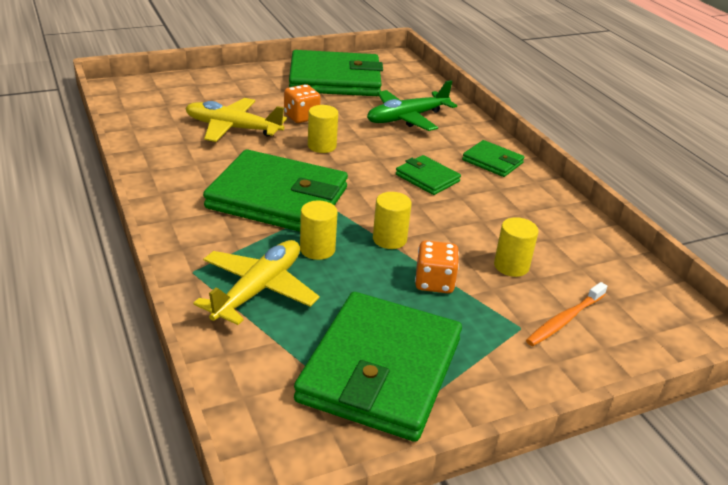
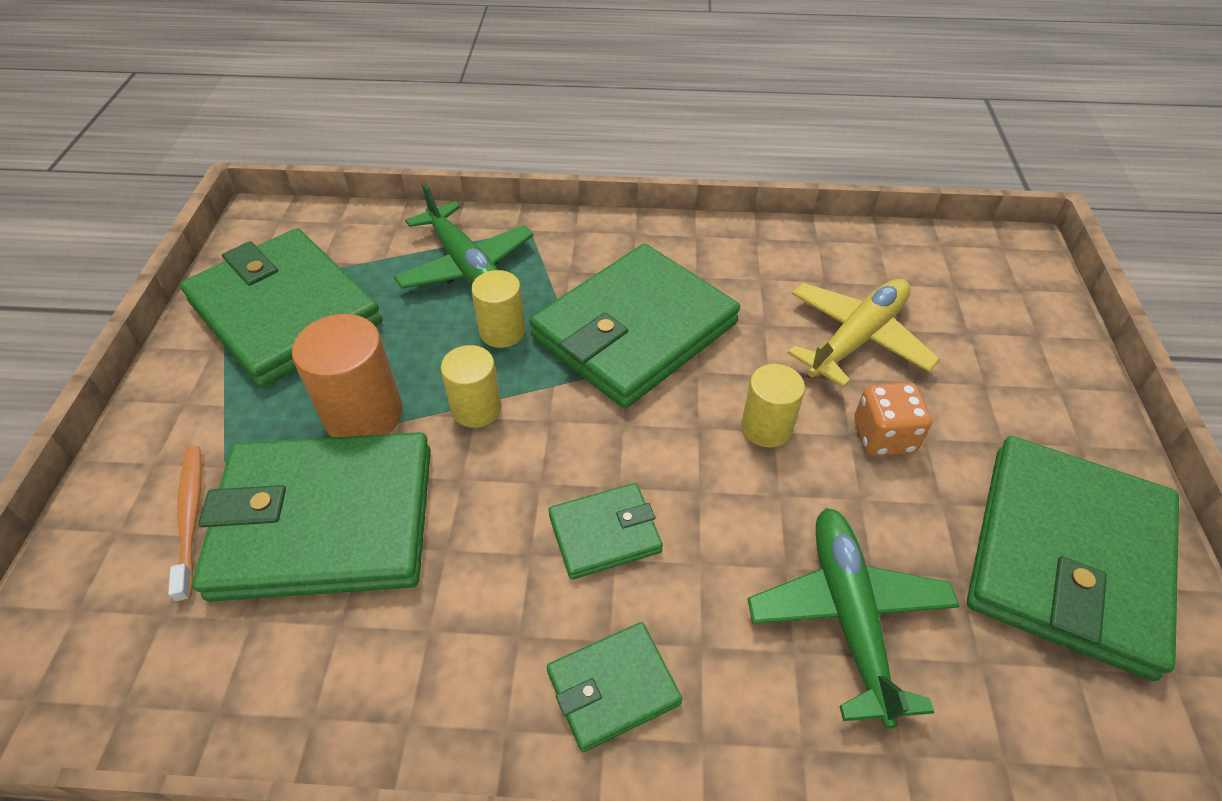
camera: 120 degrees right, 15 degrees up
yellow plane [193,240,320,325] -> green plane [394,183,534,289]
orange dice [415,240,459,293] -> orange cylinder [292,314,403,437]
yellow cylinder [494,217,538,277] -> green wallet [192,432,431,601]

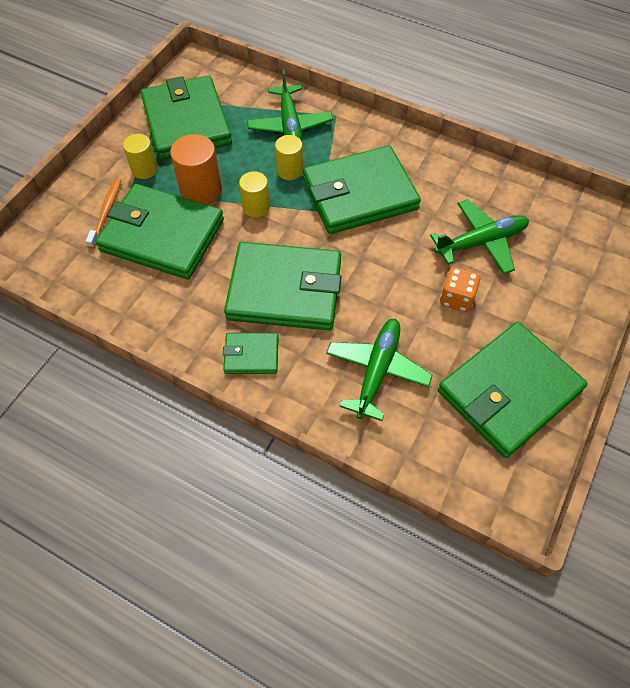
camera: 25 degrees right, 10 degrees up
green wallet [548,483,663,579] -> green wallet [224,242,342,330], size x2.12
yellow cylinder [741,364,805,447] -> yellow cylinder moved to [123,134,158,179]
yellow plane [788,279,940,388] -> green plane [430,199,529,274]

